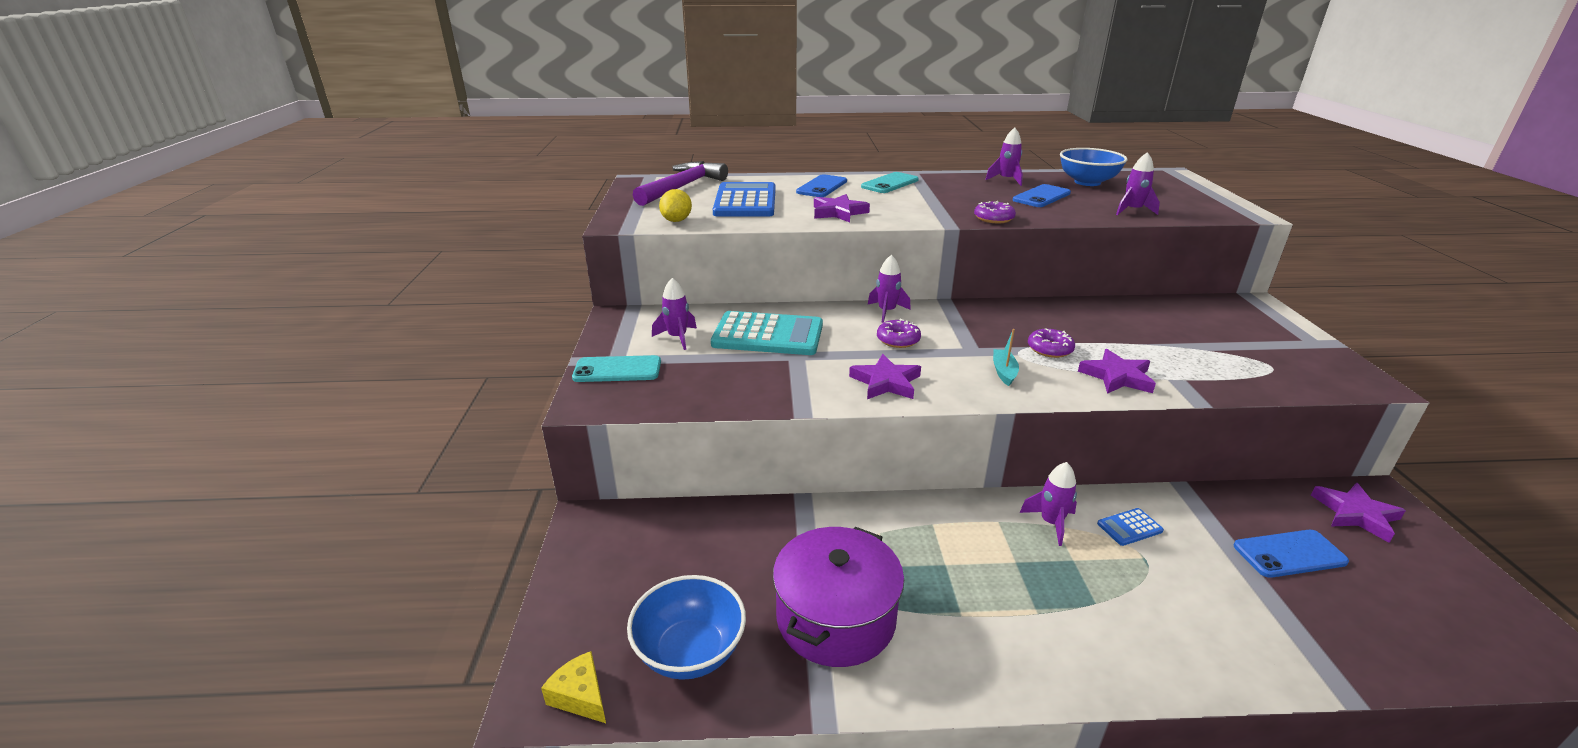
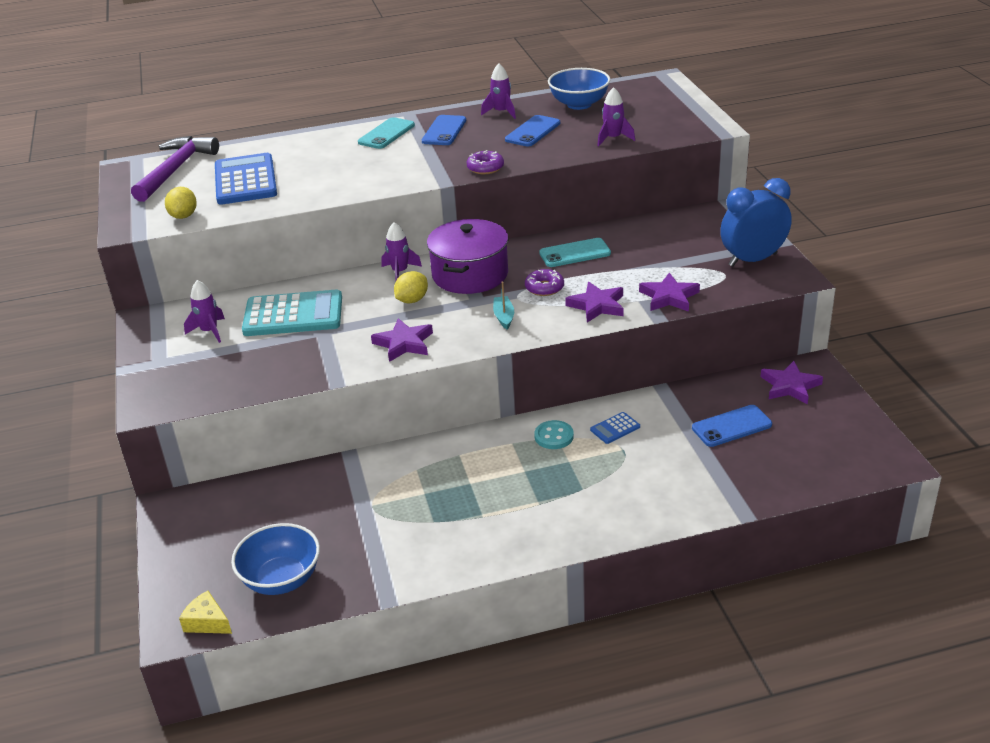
camera: 10 degrees left, 5 degrees up
turquoise phone [572,355,661,382] -> turquoise phone moved to [539,238,611,267]
purple pot [773,527,904,667] -> purple pot moved to [427,219,508,294]
blue phone [796,174,847,197] -> blue phone moved to [422,115,466,145]
purple star [814,194,870,222] -> purple star moved to [639,273,700,312]
purple donut [877,319,921,348] -> yellow lemon [394,271,428,303]
purple rocket [1020,462,1077,546] -> turquoise button [534,420,574,449]
none -> blue clock [720,178,792,267]

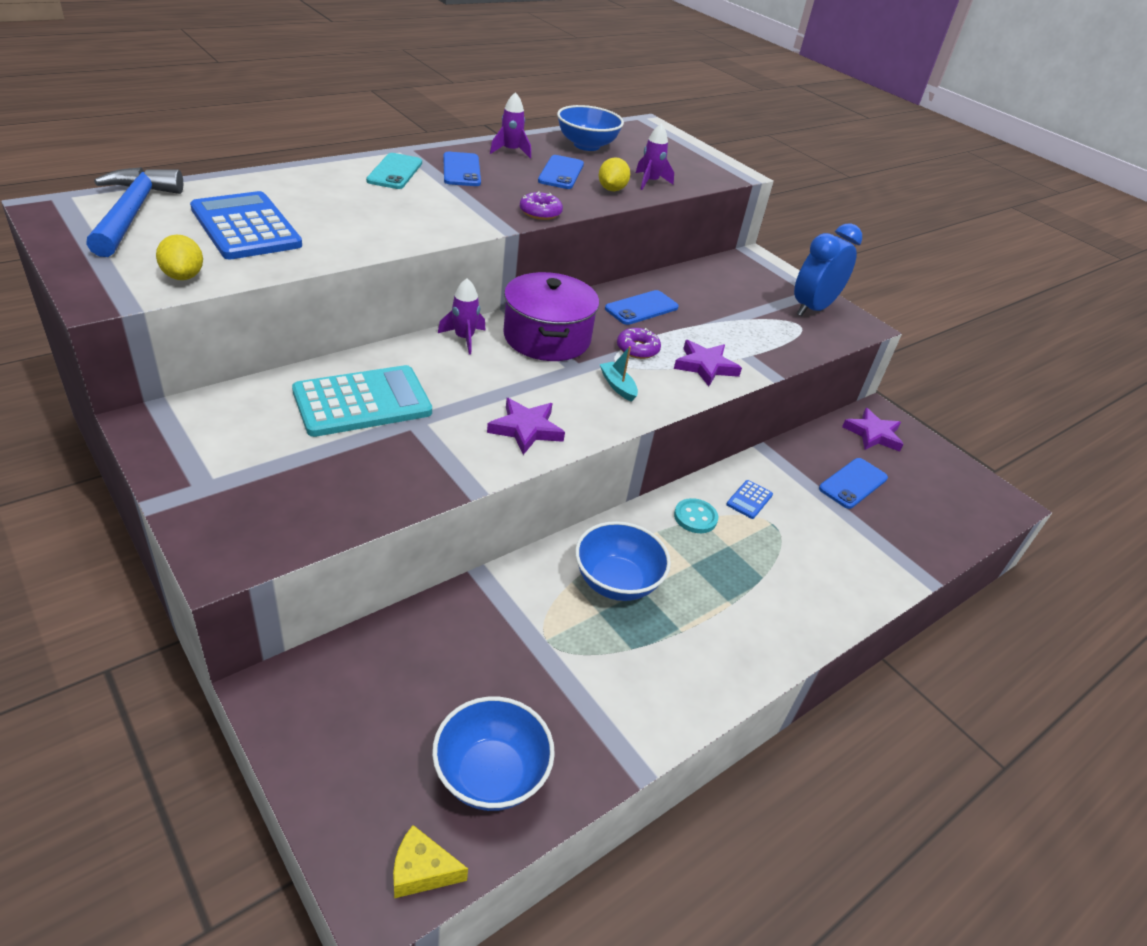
camera: 30 degrees left, 5 degrees up
purple hammer [131,136,219,202] -> blue hammer [86,167,183,257]
purple rocket [184,280,225,343] -> none
yellow lemon [394,271,428,303] -> yellow lemon moved to [599,157,630,191]
turquoise phone [539,238,611,267] -> blue phone [605,290,679,325]
purple star [639,273,700,312] -> none
none -> blue bowl [575,521,671,601]

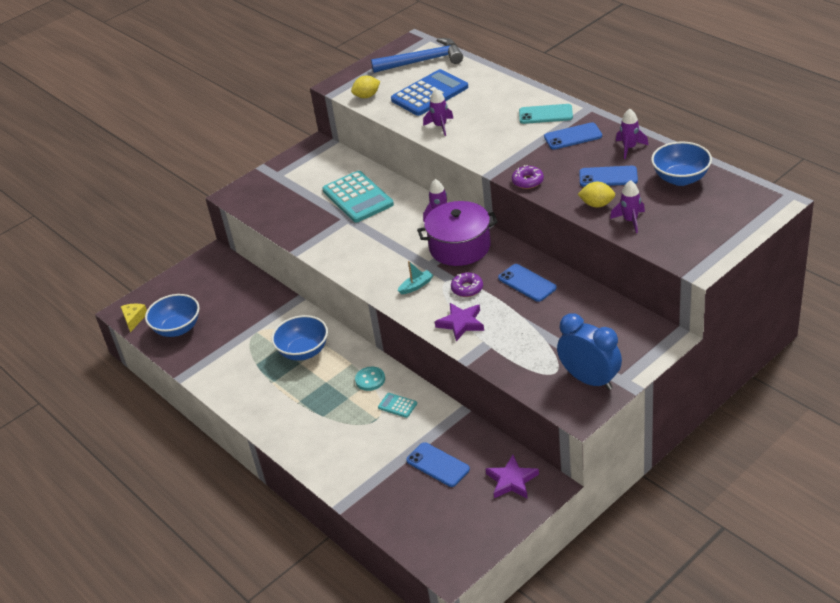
camera: 95 degrees right, 0 degrees up
purple star [487,398,565,455] -> none
blue calculator [726,480,773,519] -> turquoise calculator [378,393,417,418]
none -> purple rocket [423,89,454,136]

